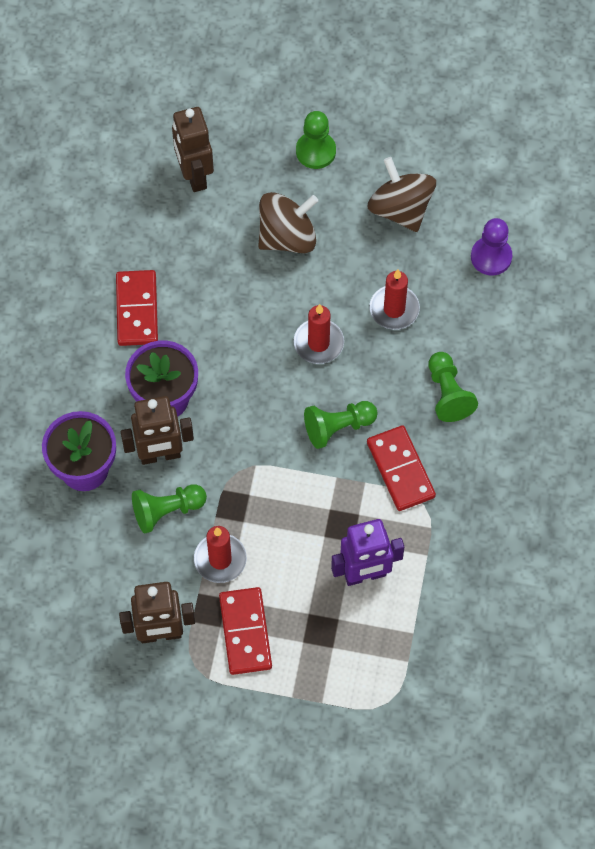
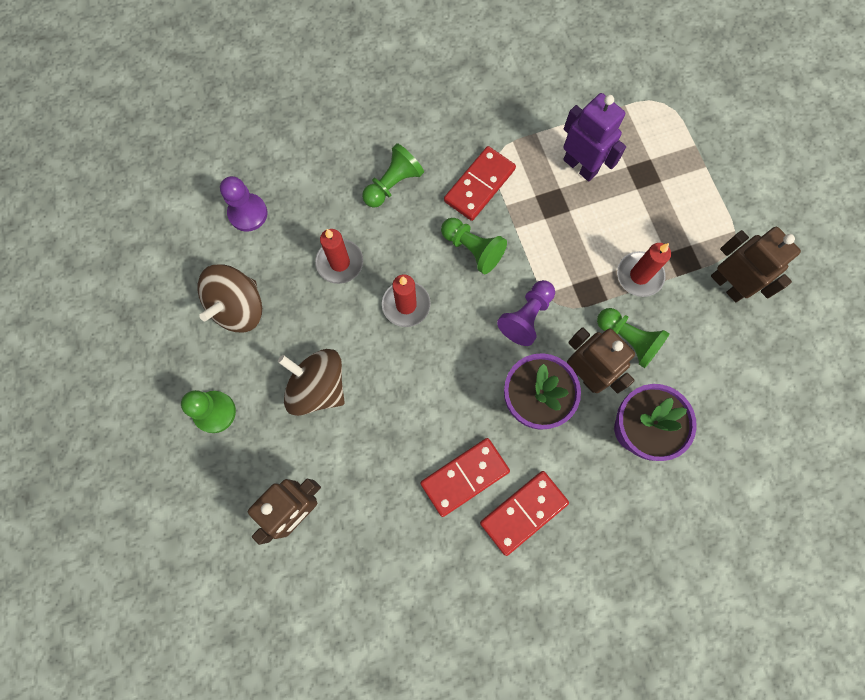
camera: 120 degrees left, 10 degrees up
red domino [219,587,272,675] -> red domino moved to [480,471,569,556]
none -> purple pawn [497,280,555,346]

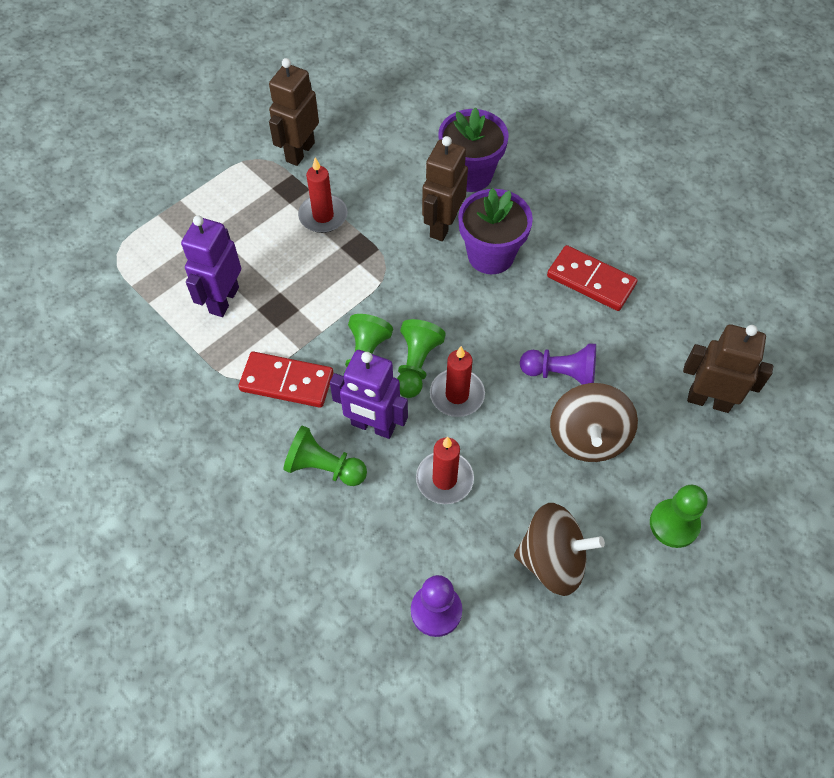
camera: 115 degrees left, 15 degrees down
red domino [480,471,569,556] -> none
purple pawn [497,280,555,346] -> purple pawn moved to [520,343,596,384]
green pawn [597,308,670,368] -> green pawn moved to [397,319,446,398]
none -> purple robot [330,350,408,439]

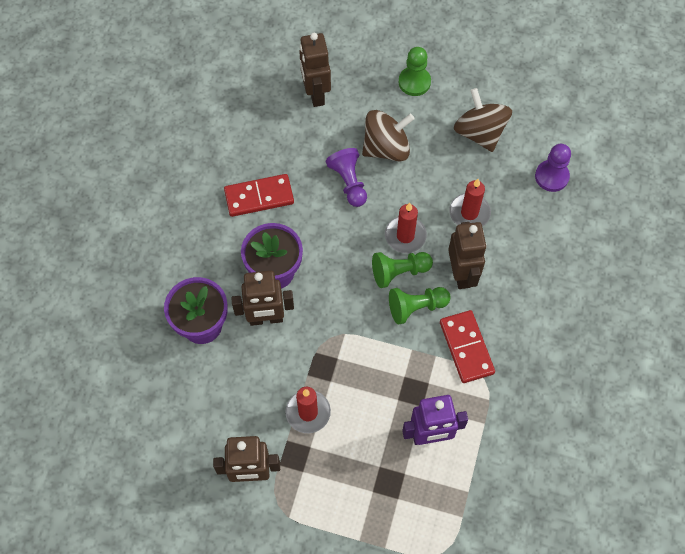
camera: 120 degrees left, 5 degrees up
green pawn [283,425,367,486] -> none
purple robot [330,350,408,439] -> brown robot [448,222,487,289]
red domino [547,245,637,311] -> red domino turned 75 degrees clockwise [224,174,294,217]

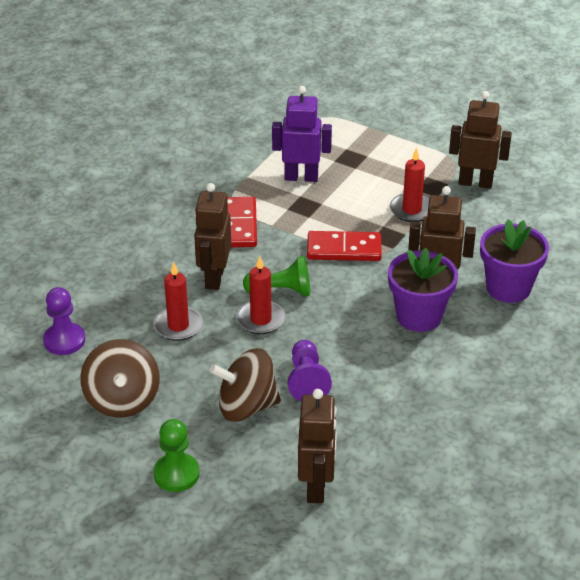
camera: 165 degrees left, 25 degrees down
red domino [224,174,294,217] -> red domino moved to [307,231,382,261]
green pawn [389,287,451,324] -> none

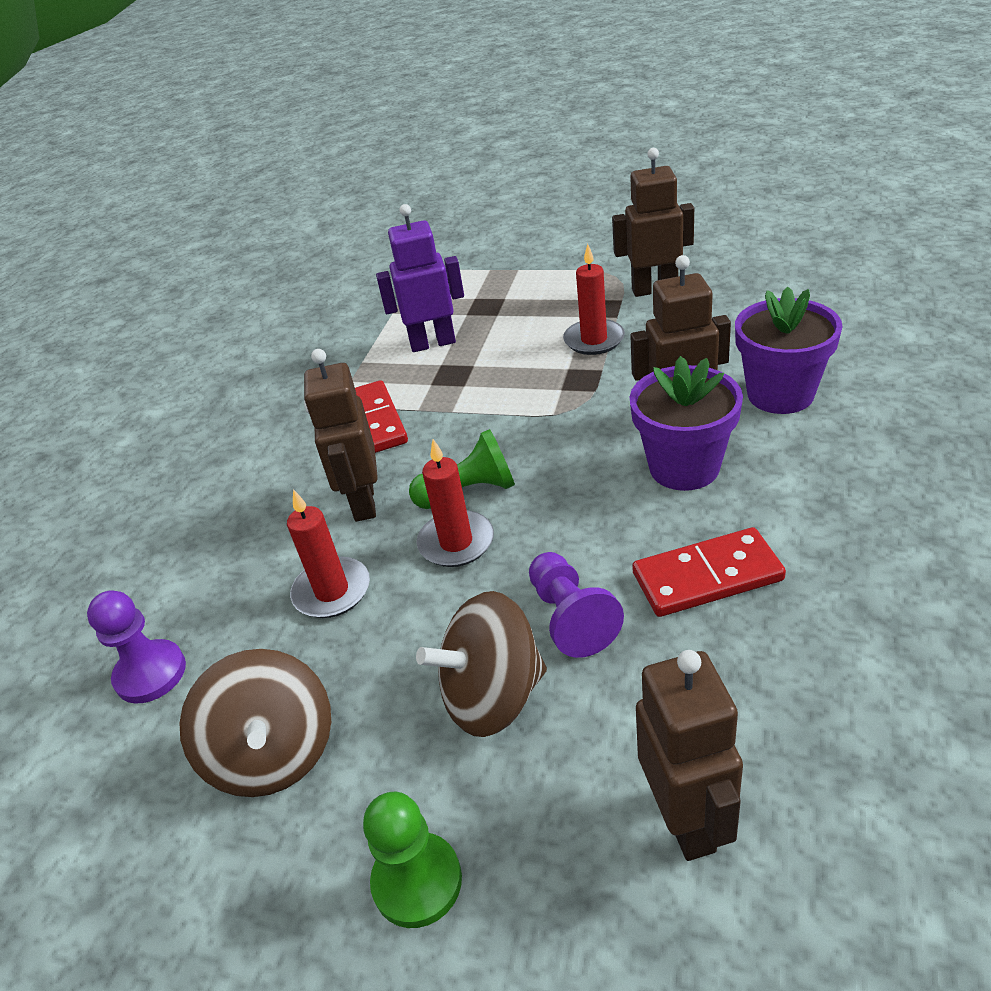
camera: 10 degrees left, 0 degrees up
red domino [307,231,382,261] -> red domino moved to [632,527,786,617]

